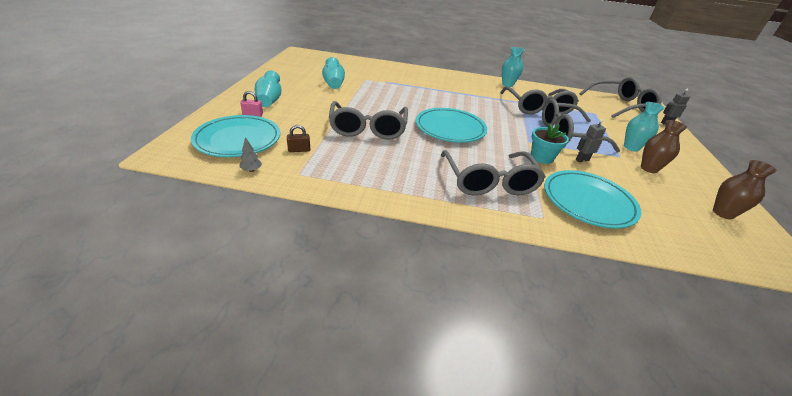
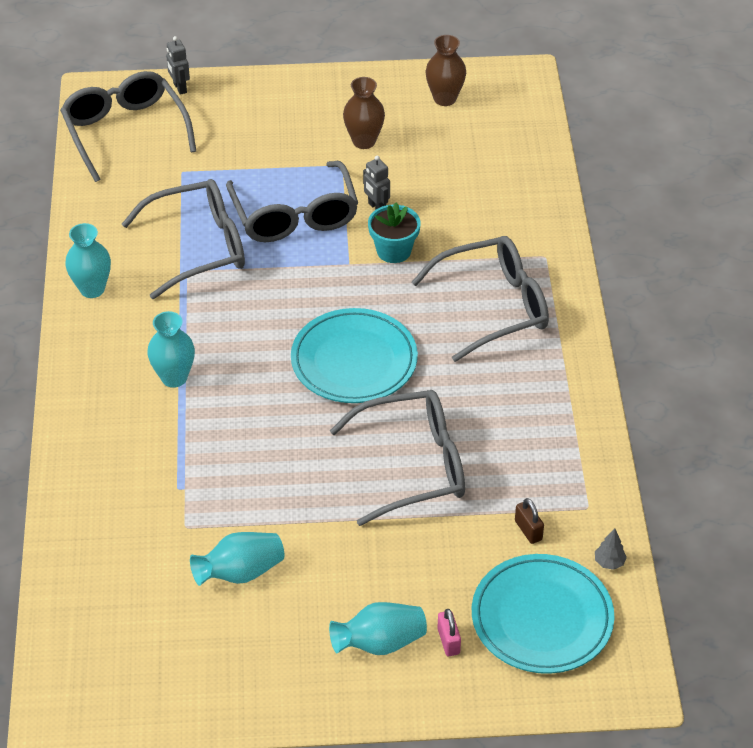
camera: 100 degrees left, 10 degrees up
turquoise plate [544,170,641,229] -> none
turquoise vase [624,102,665,152] -> turquoise vase moved to [148,311,195,388]

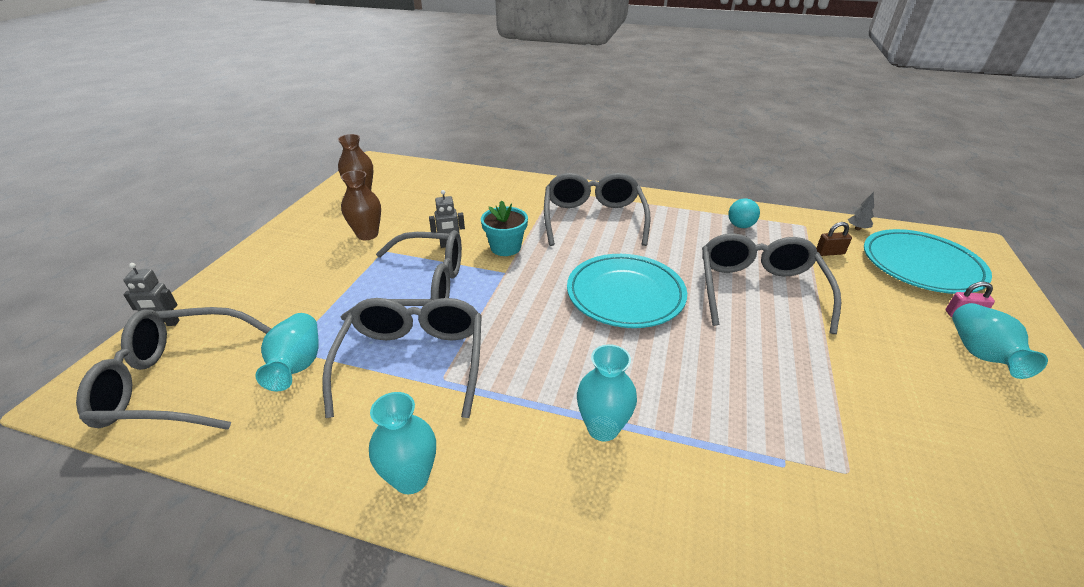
camera: 70 degrees left, 10 degrees down
turquoise vase [190,532,284,586] -> turquoise vase moved to [255,313,319,391]
none -> turquoise ball [728,199,760,228]

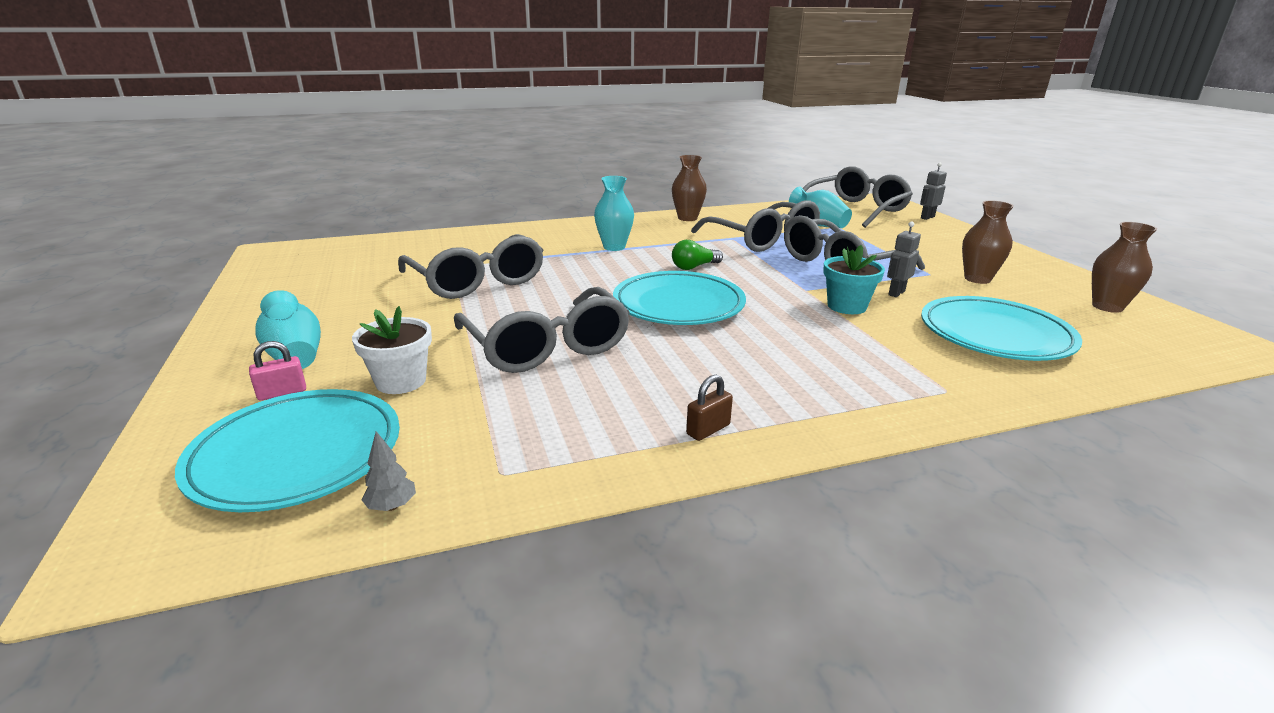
camera: 145 degrees right, 10 degrees down
turquoise vase [369,392,436,494] -> brown vase [672,155,707,221]
grey glasses [544,173,650,246] -> grey glasses moved to [398,234,544,299]
turquoise ball [728,199,760,228] -> none
brown padlock [816,222,852,256] -> brown padlock moved to [686,375,733,441]
none -> white flower pot [352,306,432,394]
none -> green light bulb [672,240,723,270]
none -> turquoise plate [921,296,1082,361]

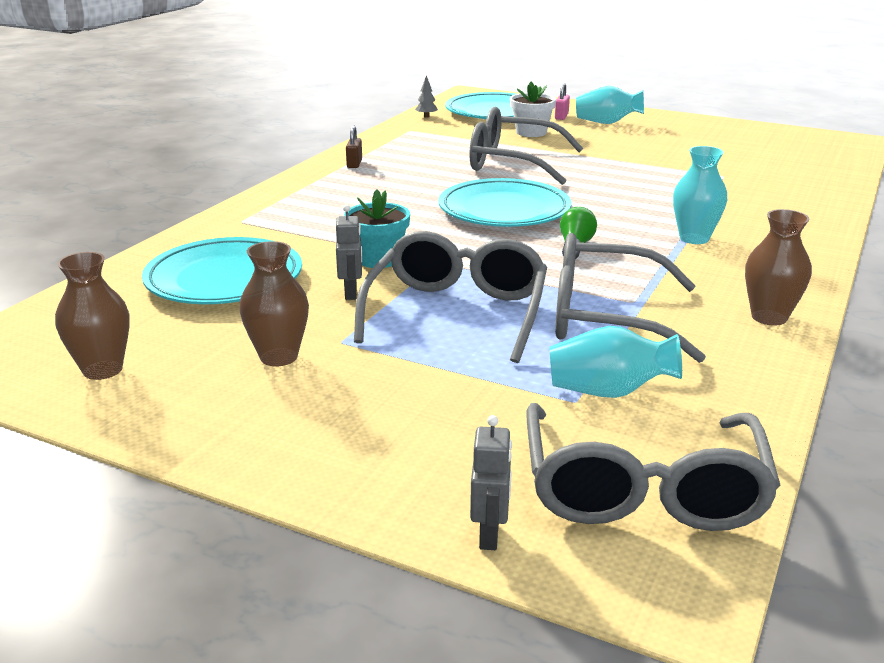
camera: 135 degrees right, 0 degrees up
grey glasses [398,234,544,299] -> none

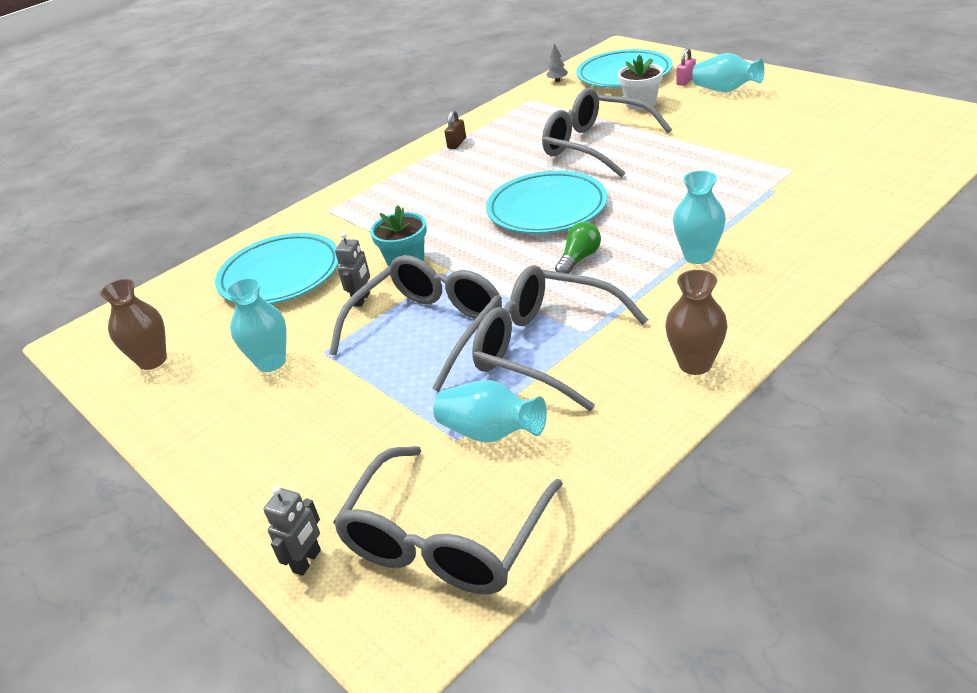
camera: 25 degrees right, 10 degrees up
brown vase [239,241,309,366] -> turquoise vase [226,278,287,372]

